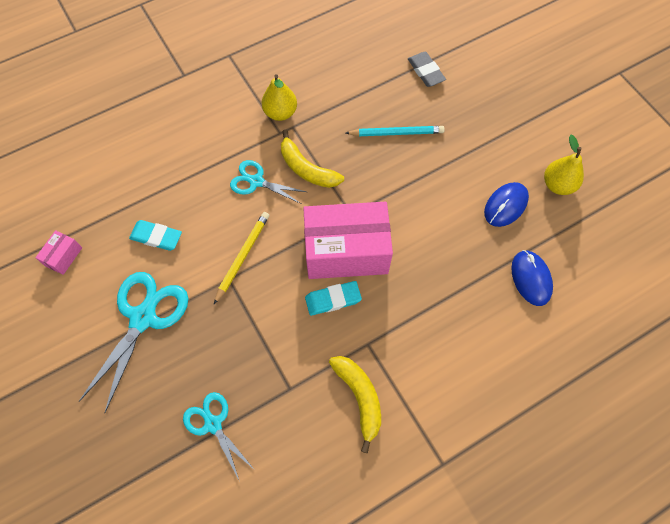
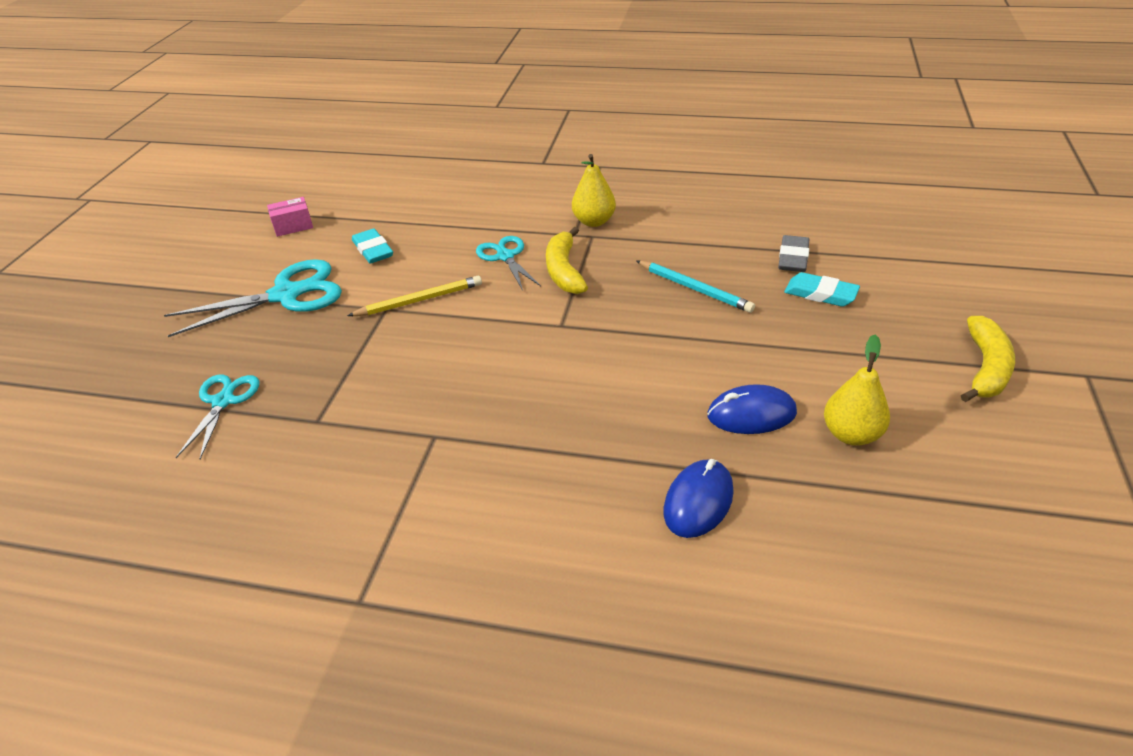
camera: 45 degrees right, 25 degrees down
pink box [303,202,393,279] -> none
turquoise eraser [305,281,362,316] -> turquoise eraser moved to [784,272,860,307]
yellow banana [329,356,381,453] -> yellow banana moved to [961,316,1015,402]

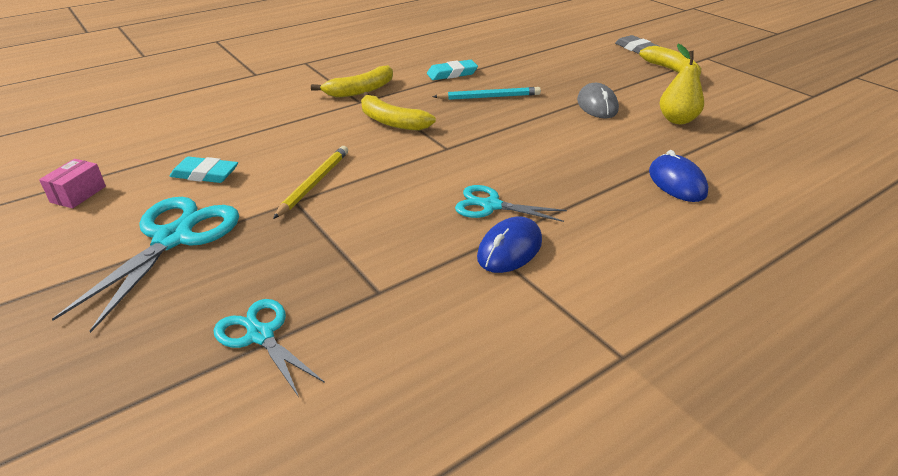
camera: 50 degrees left, 5 degrees down
turquoise scissors [476,236,541,291] -> turquoise scissors moved to [455,185,567,222]
yellow pear [572,154,616,227] -> yellow banana [311,65,393,98]
blue mouse [707,384,797,434] -> blue mouse moved to [477,216,542,273]
grey eraser [778,235,810,272] -> grey eraser moved to [615,35,661,54]
turquoise eraser [784,272,860,307] -> turquoise eraser moved to [427,60,478,80]
none -> grey mouse [577,83,619,118]

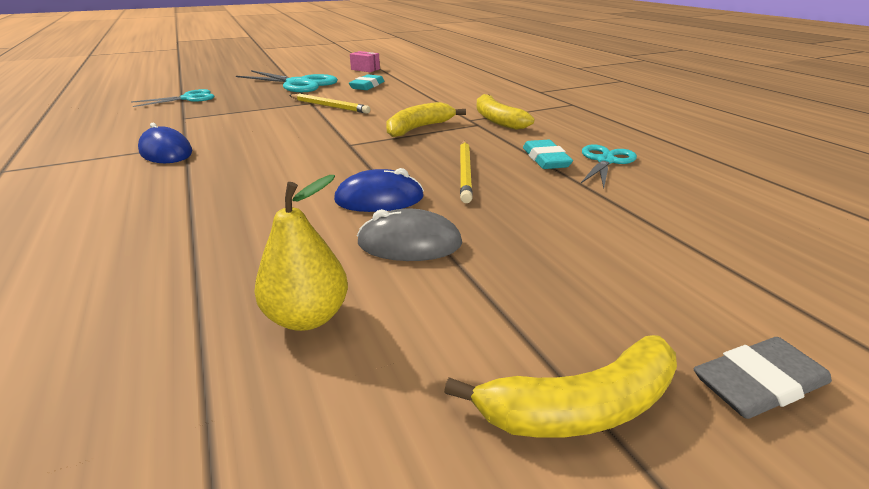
camera: 100 degrees right, 5 degrees down
turquoise pencil [433,87,541,100] -> yellow pencil [460,140,473,203]
turquoise scissors [455,185,567,222] -> turquoise scissors moved to [581,144,637,188]
blue mouse [649,150,709,202] -> blue mouse moved to [334,168,424,212]

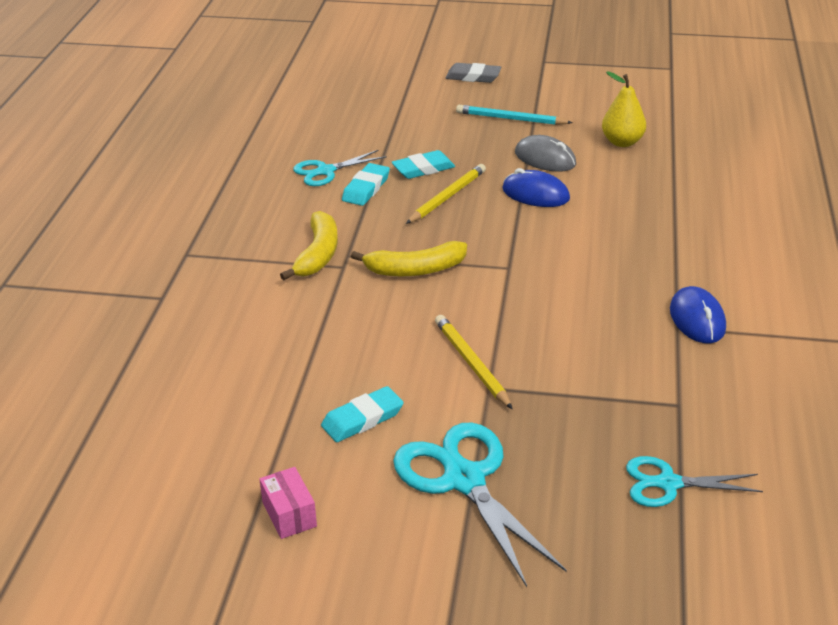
camera: 145 degrees left, 5 degrees up
yellow banana [444,335,677,438] -> none
none -> turquoise eraser [392,150,455,179]
none -> turquoise pencil [456,105,573,125]

